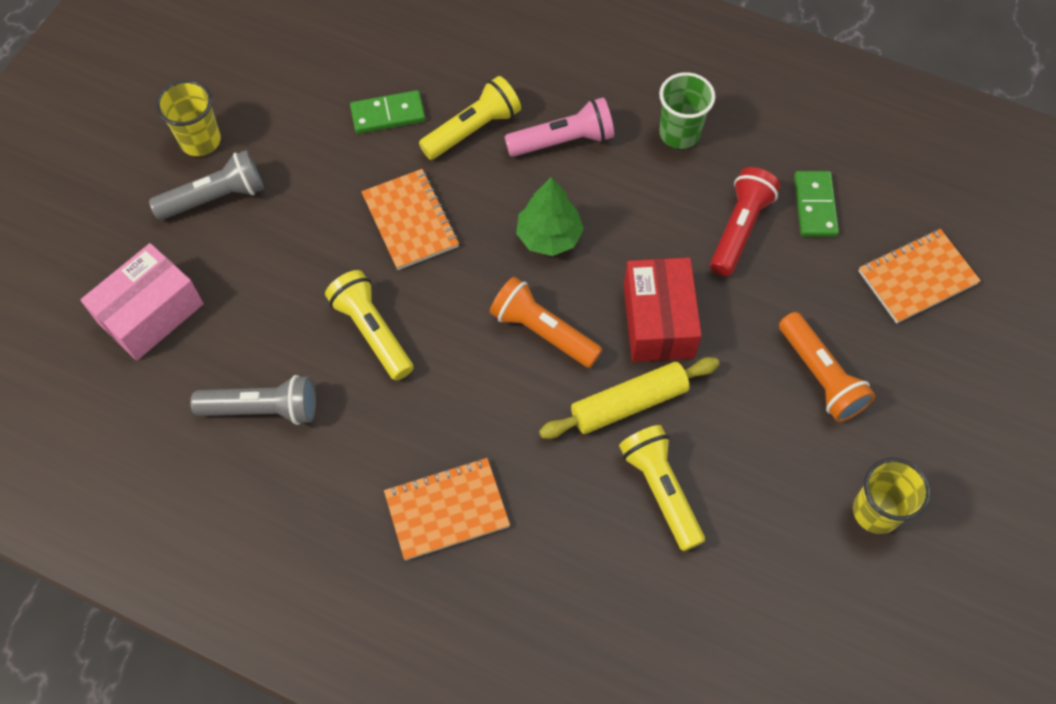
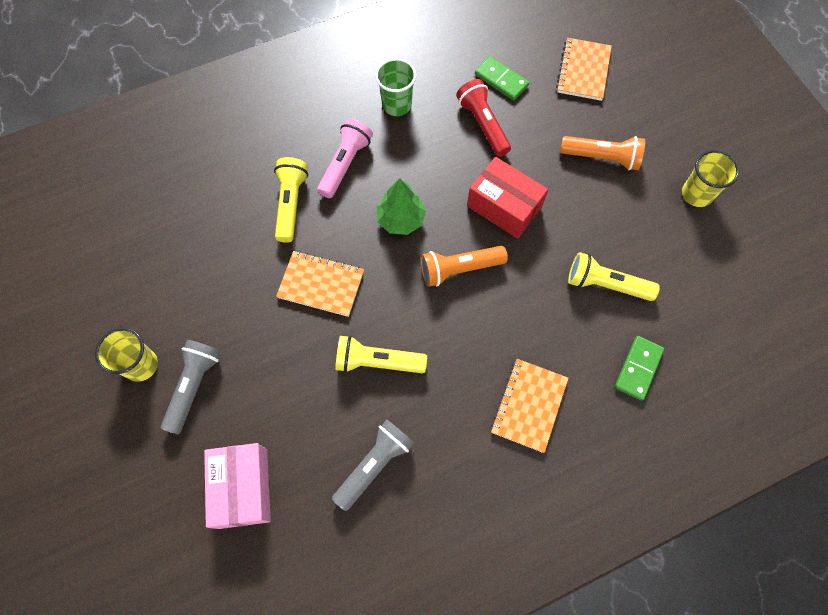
camera: 50 degrees left, 5 degrees up
green domino [350,90,425,134] -> green domino moved to [615,336,664,401]
yellow rolling pin [539,357,719,439] -> none

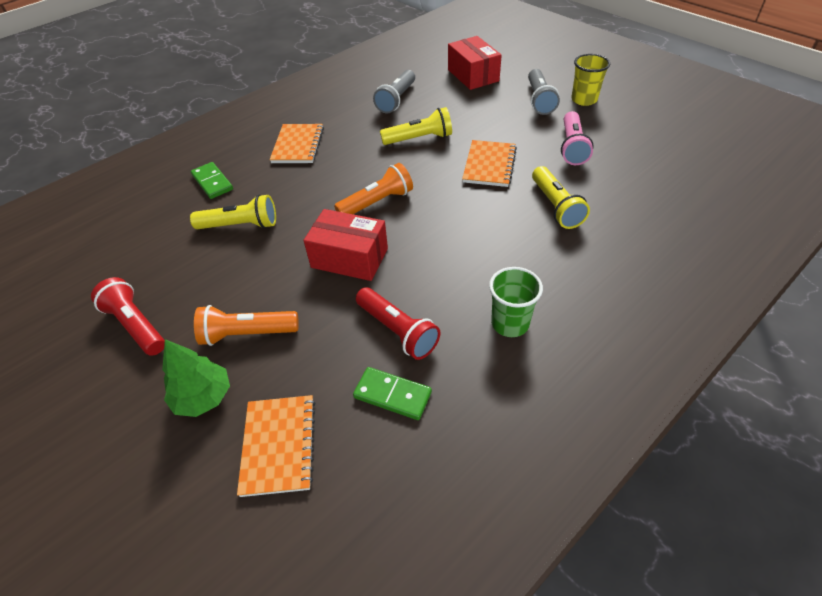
camera: 165 degrees right, 20 degrees down
pink box [204,443,271,529] -> red box [448,36,502,90]
orange notebook [276,251,364,317] -> orange notebook turned 75 degrees counterclockwise [462,140,517,187]
pink flashlight [317,118,373,198] -> pink flashlight moved to [561,111,594,165]
green tree [376,178,426,235] -> green tree moved to [162,339,230,417]
green domino [615,336,664,401] -> green domino turned 45 degrees counterclockwise [191,162,233,199]
yellow cup [682,150,739,207] -> red flashlight [91,277,165,356]

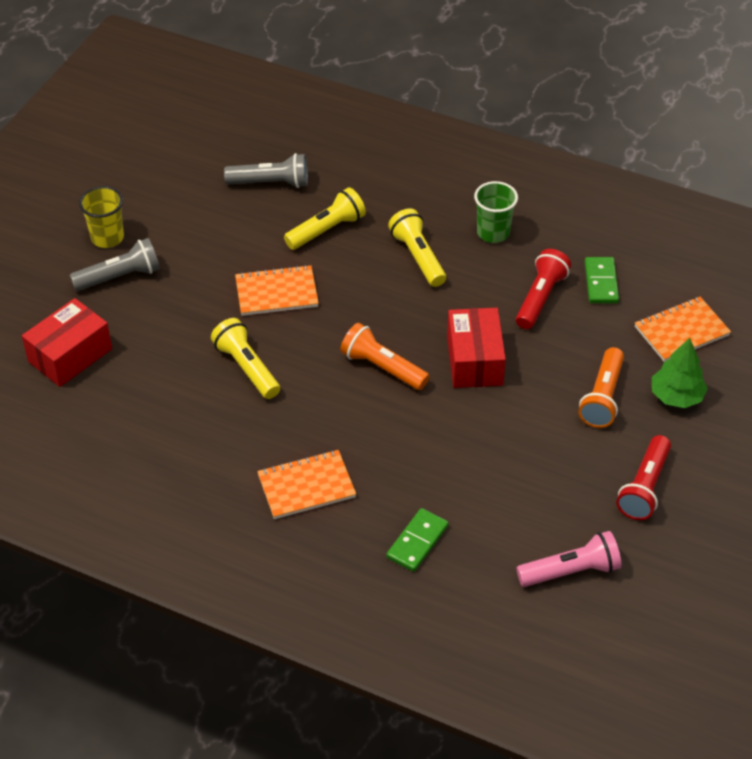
camera: 115 degrees left, 0 degrees up
yellow flashlight [190,194,276,229] -> yellow flashlight moved to [388,208,446,287]
orange flashlight [194,305,299,346] -> orange flashlight turned 45 degrees clockwise [579,347,624,428]
grey flashlight [373,70,415,114] -> grey flashlight moved to [224,153,308,188]
pink flashlight [561,111,594,165] -> pink flashlight moved to [516,531,621,587]

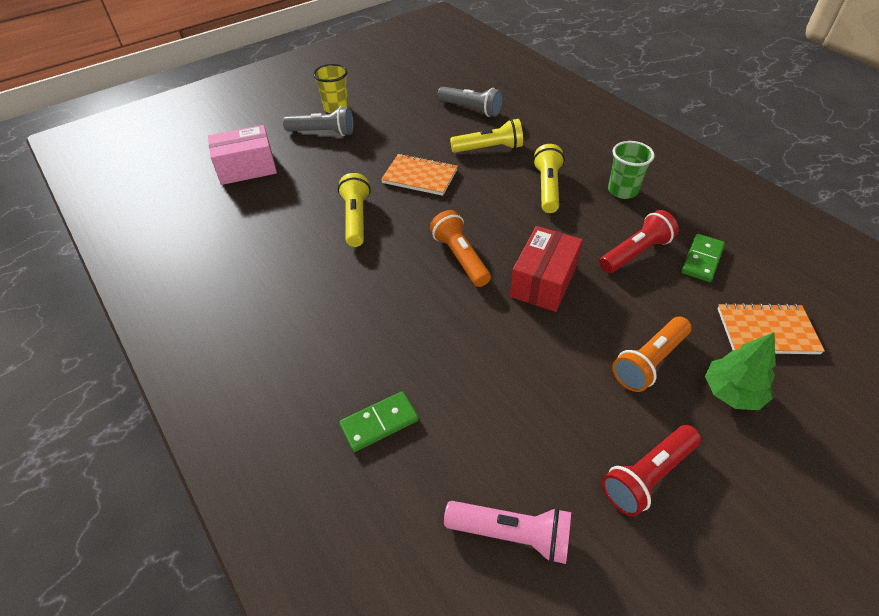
camera: 30 degrees right, 0 degrees up
red box [22,298,112,387] -> pink box [208,125,277,185]
orange notebook [257,450,356,519] -> none

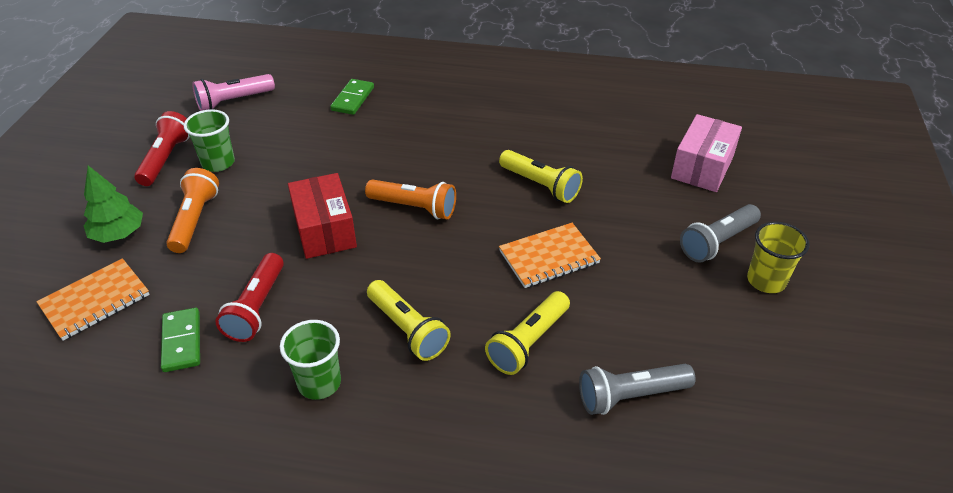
camera: 135 degrees right, 5 degrees down
none -> green cup [184,109,235,172]

